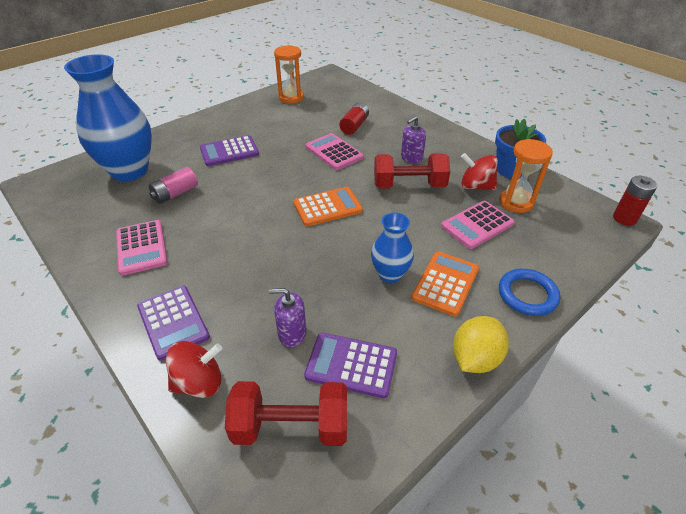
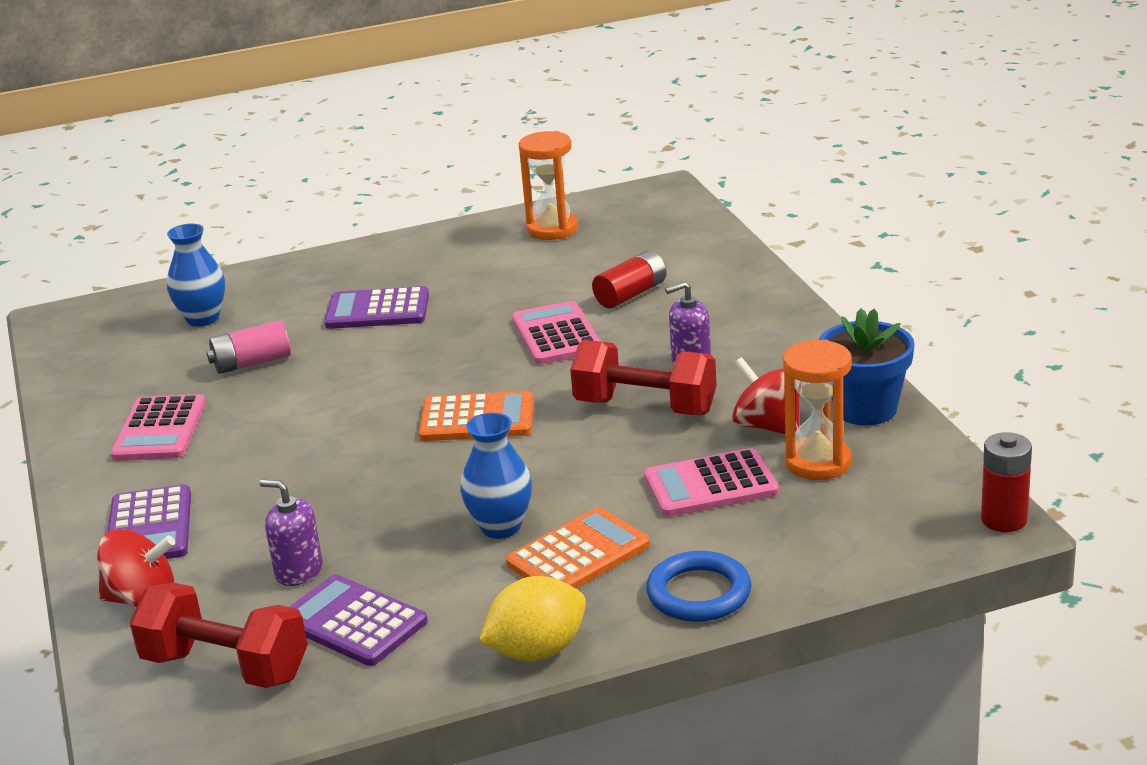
camera: 25 degrees right, 15 degrees down
blue vase [64,54,152,181] -> blue vase [167,224,225,327], size x0.51

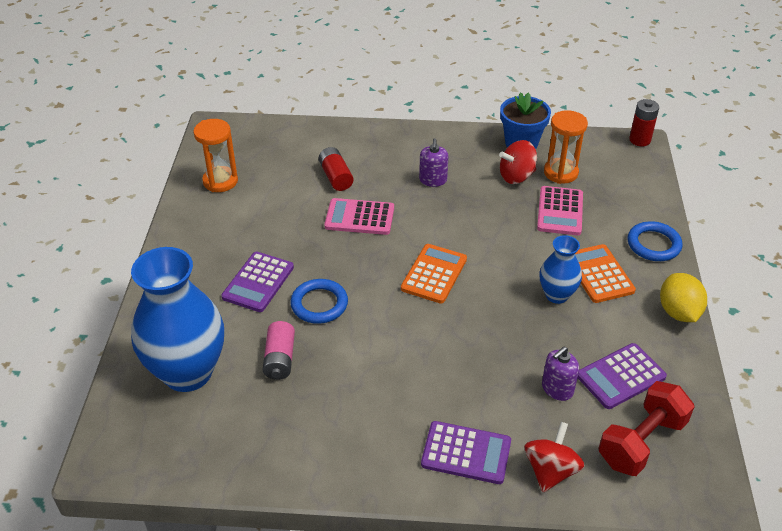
camera: 70 degrees left, 15 degrees up
pink calculator [111,394,206,461] -> none
blue vase [167,224,225,327] -> blue vase [131,247,224,392], size x1.96
red dumbbell [570,340,716,415] -> none
none -> blue ring [290,279,348,324]

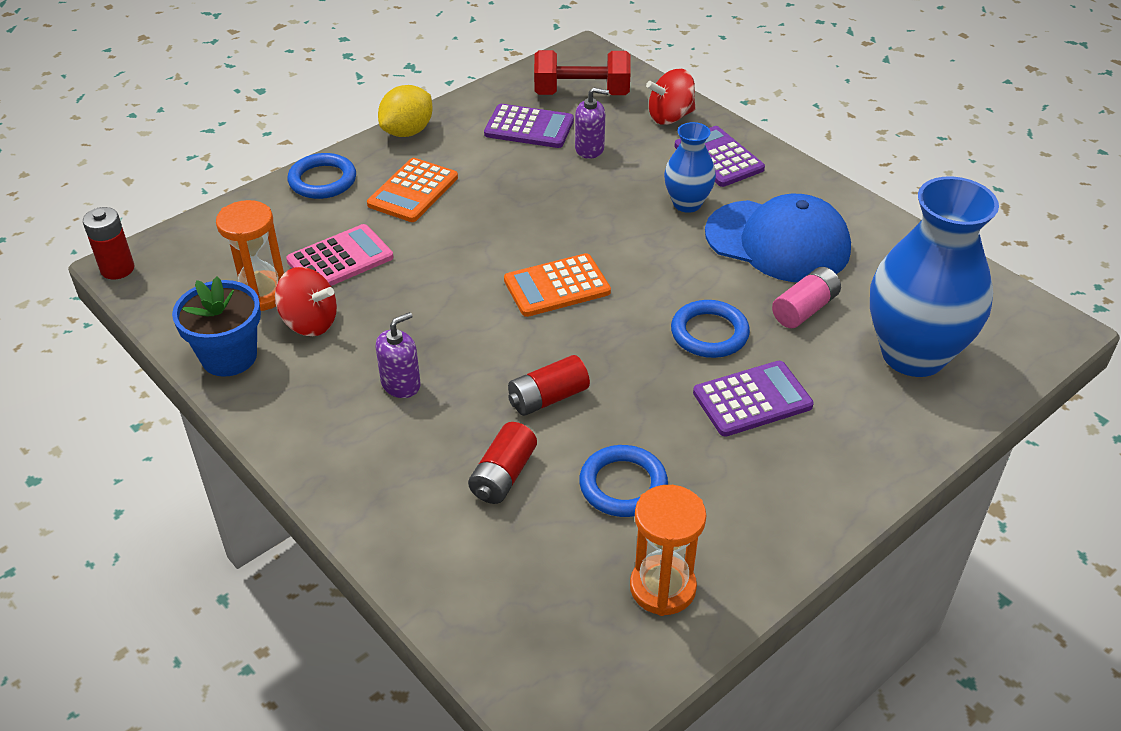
camera: 135 degrees left, 0 degrees up
pink calculator [324,198,394,235] -> red battery [508,355,590,416]
blue vase [540,235,582,304] -> blue vase moved to [664,122,716,213]
none -> blue ring [579,445,668,517]
none -> blue cap [705,194,851,282]

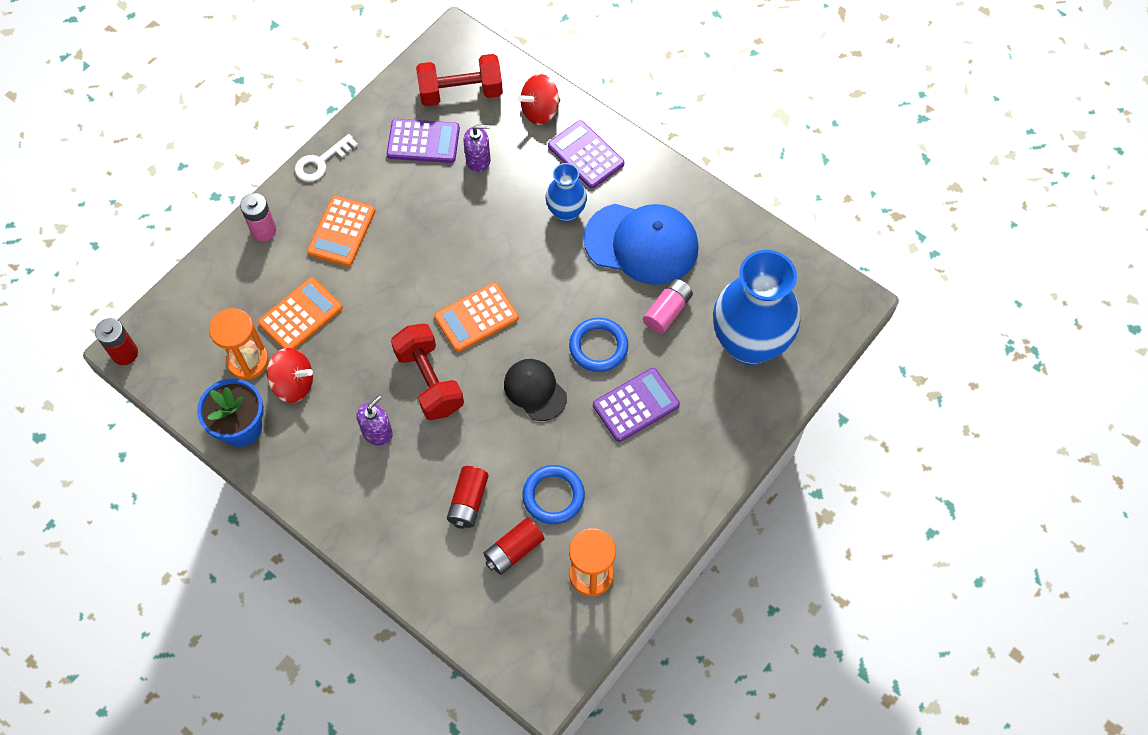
camera: 10 degrees left, 20 degrees up
pink calculator [286,224,393,286] -> orange calculator [258,277,343,349]
blue ring [288,153,356,199] -> pink battery [240,193,276,241]
yellow lemon [378,85,433,137] -> white key [295,134,358,182]
red battery [508,355,590,416] -> red battery moved to [483,518,544,575]
none -> red dumbbell [391,324,464,420]
none -> black cap [504,359,567,421]

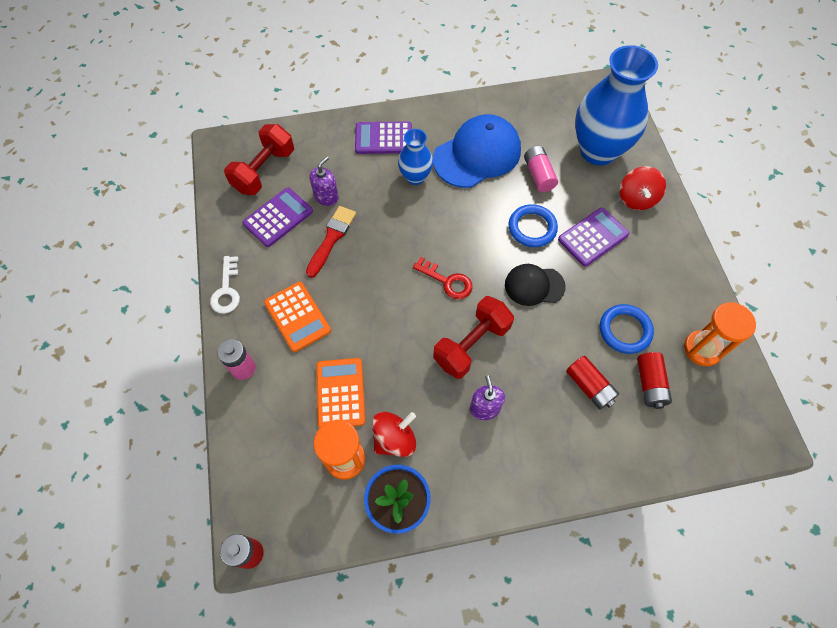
camera: 50 degrees left, 0 degrees up
red dumbbell [391,324,464,420] -> red dumbbell turned 60 degrees counterclockwise [433,296,514,379]
orange calculator [434,282,519,352] -> red key [413,257,472,299]
red spinning top [518,74,560,125] -> red spinning top moved to [620,166,666,210]
purple calculator [593,368,680,442] -> purple calculator turned 45 degrees clockwise [558,207,629,266]
none -> red brush [306,206,356,278]

